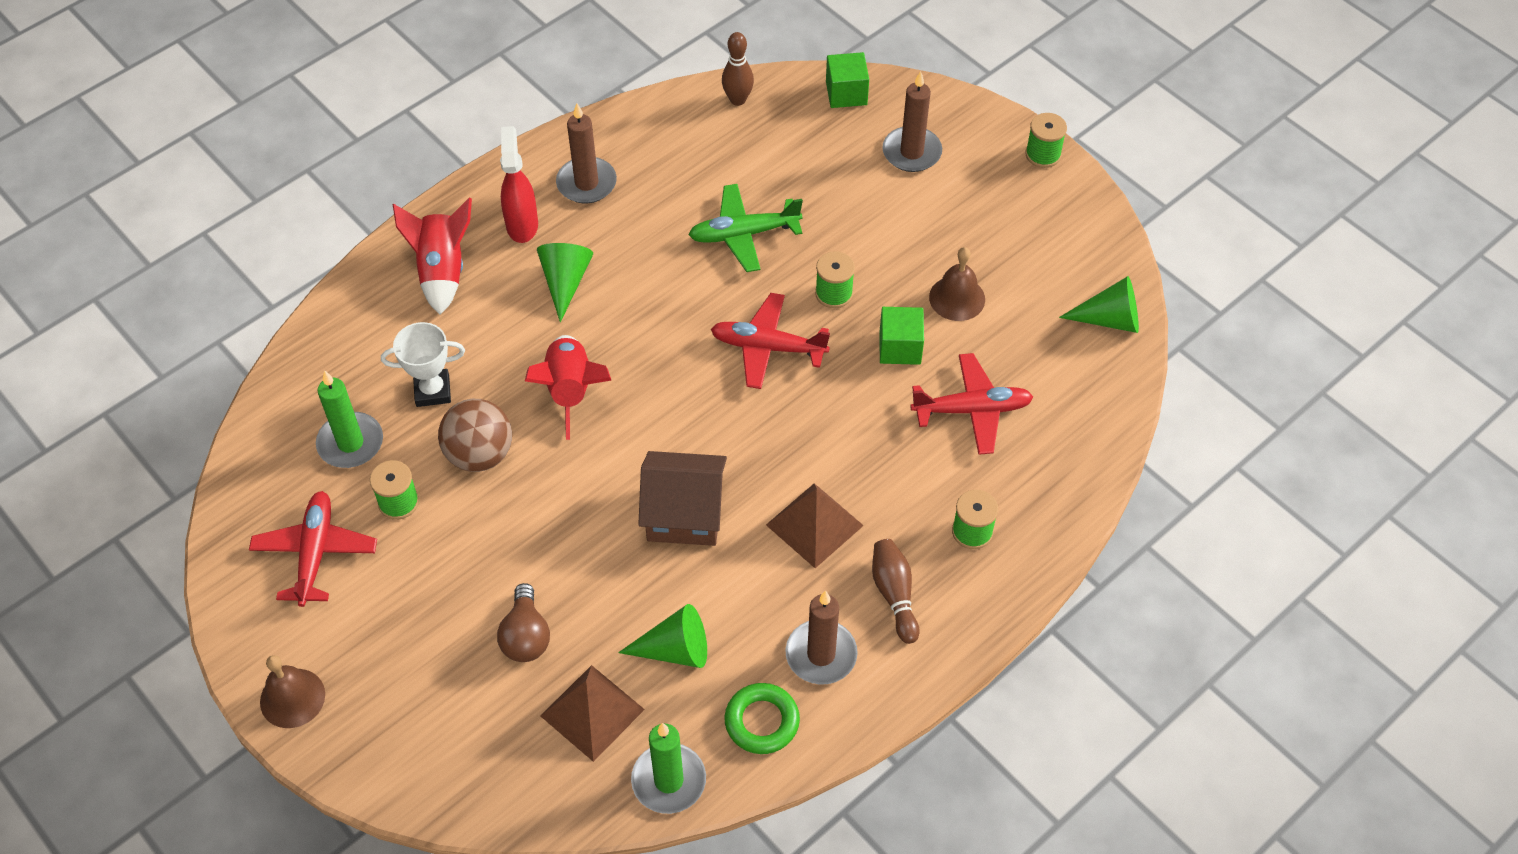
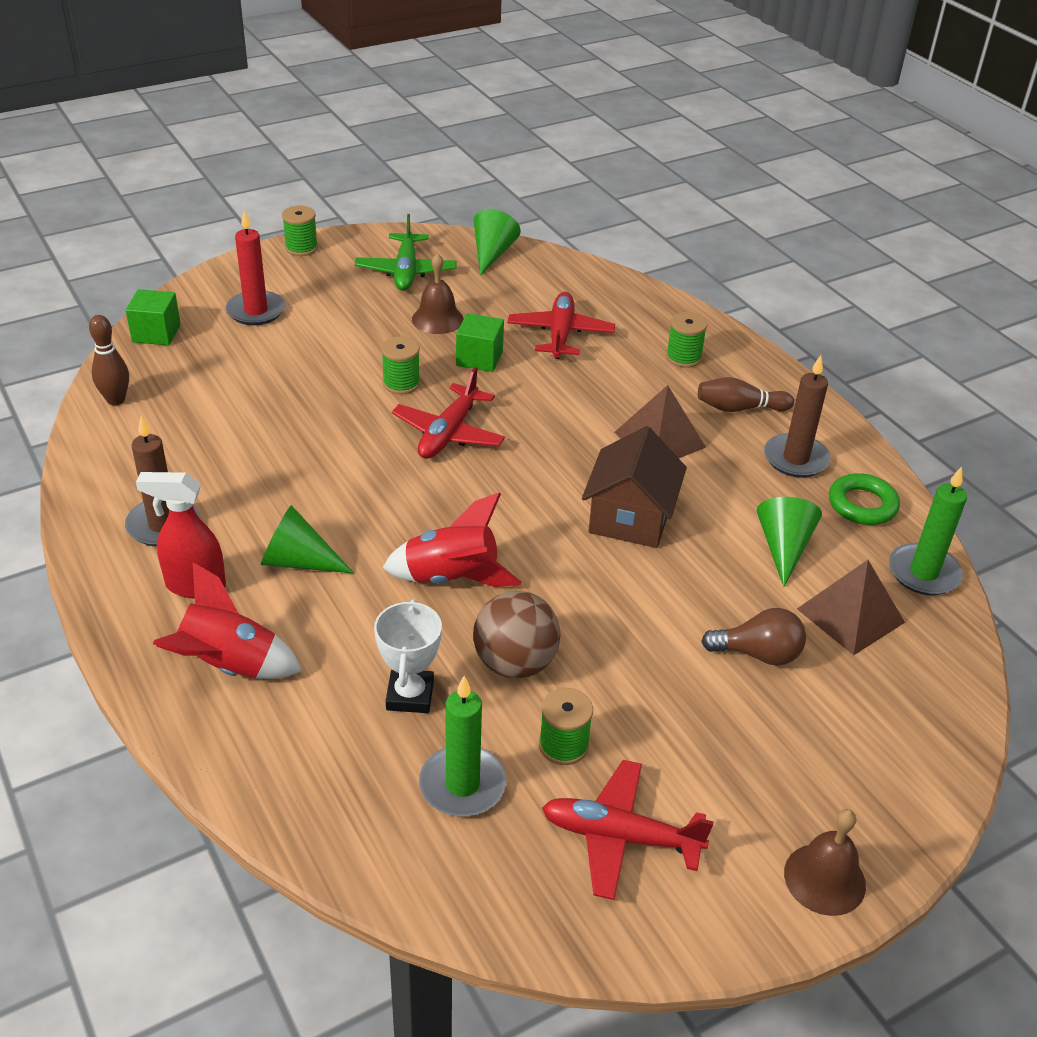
camera: 80 degrees left, 15 degrees down
green plane [689,184,803,272] -> green plane moved to [355,214,457,291]
brown candle [882,71,942,172] -> red candle [226,210,285,325]

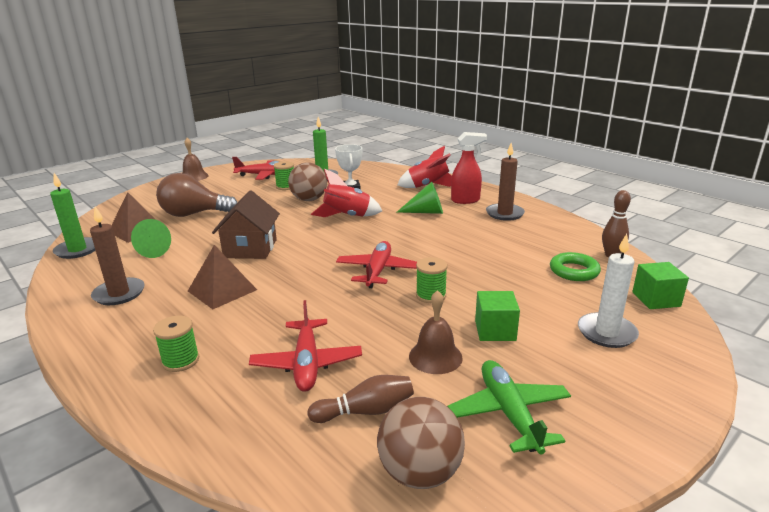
camera: 170 degrees right, 15 degrees down
red candle [226,210,285,325] -> white candle [578,234,639,348]
green spool [282,205,318,256] -> none
green cube [456,313,504,372] -> green cube moved to [475,291,520,341]
green cone [474,209,521,275] -> brown ball [377,397,465,489]
brown bowling pin [698,377,794,412] -> brown bowling pin moved to [307,375,414,423]
brown light bulb [701,608,806,666] -> brown light bulb [156,173,237,217], size x1.59
green ring [829,473,900,525] -> green ring moved to [550,252,601,281]

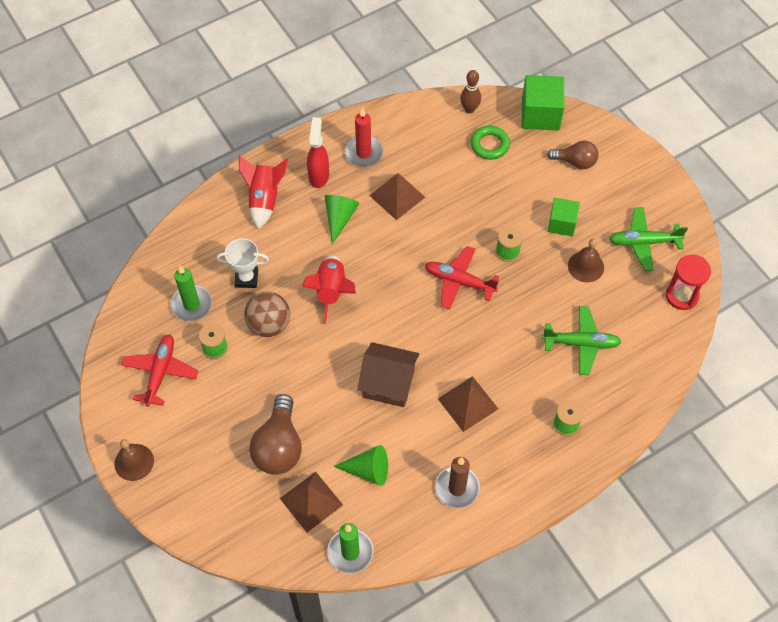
camera: 80 degrees left, 35 degrees up
red plane [249,300,362,392] -> green plane [542,306,621,375]
brown bowling pin [307,375,414,423] -> none
brown ball [377,397,465,489] -> red hourglass [666,255,711,310]
brown candle [486,143,525,221] -> red candle [344,108,383,167]
white candle [578,234,639,348] -> brown light bulb [547,141,598,169]
green cube [632,262,689,309] -> green cube [522,75,564,131], size x1.56
none -> brown pyramid [369,173,425,220]

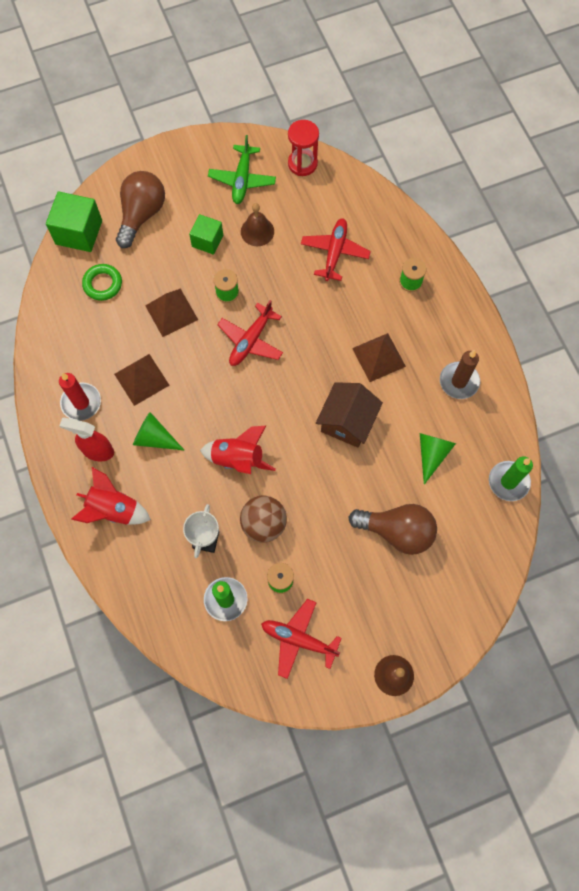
camera: 80 degrees left, 10 degrees up
brown pyramid [280,472,343,532] -> brown pyramid moved to [145,288,198,337]
brown bowling pin [460,70,481,113] -> none
green plane [542,306,621,375] -> red plane [301,219,371,281]
brown light bulb [547,141,598,169] -> brown light bulb [116,171,165,248], size x1.59

